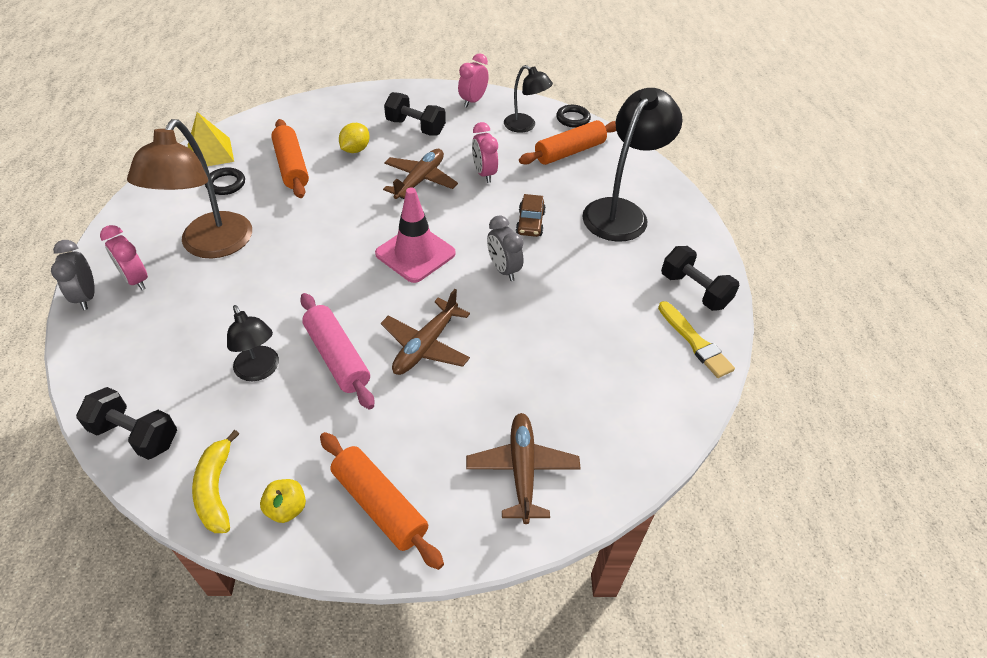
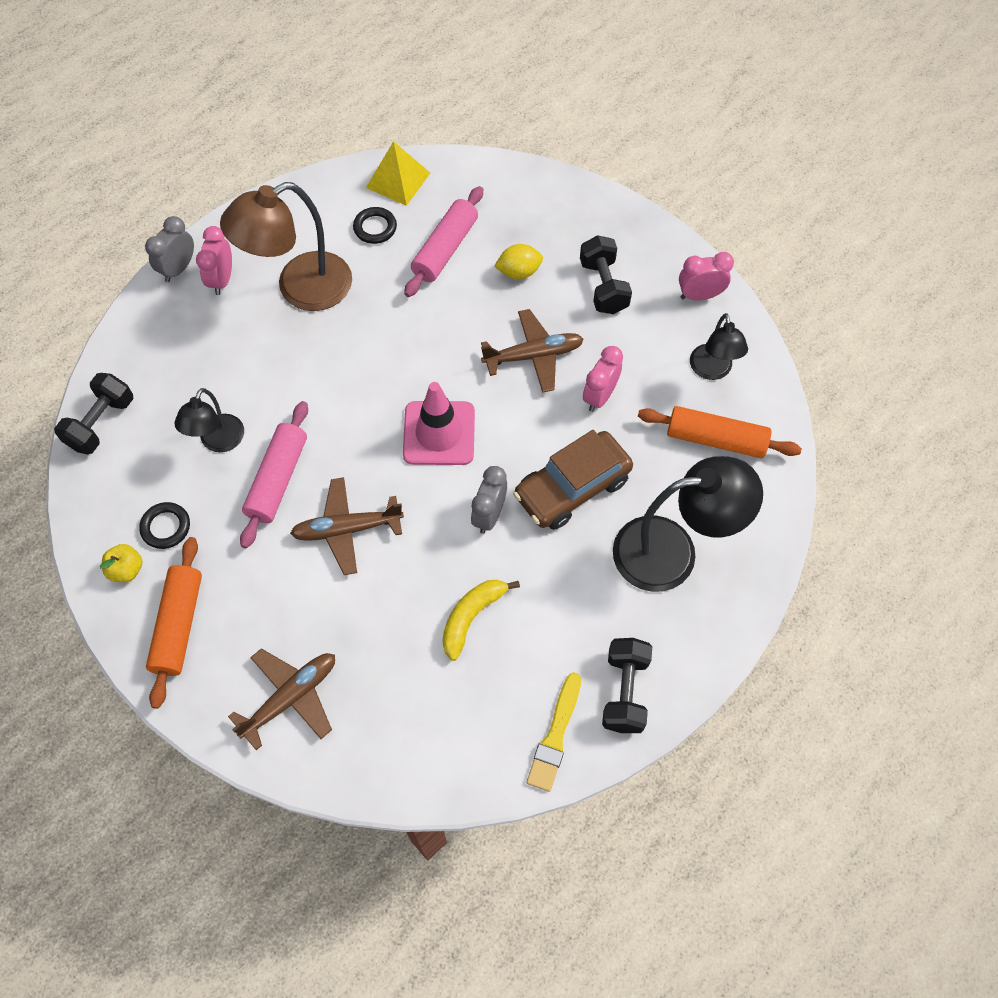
camera: 50 degrees right, 15 degrees up
black dumbbell [76,387,177,460] -> black dumbbell turned 45 degrees clockwise [54,373,134,454]
yellow banana [192,430,239,533] -> yellow banana moved to [442,580,520,661]
orange rolling pin [271,119,309,198] -> pink rolling pin [404,186,483,297]
brown car [516,194,546,237] -> brown car [513,430,633,530], size x1.84
black ring [556,105,591,128] -> black ring moved to [139,502,190,549]

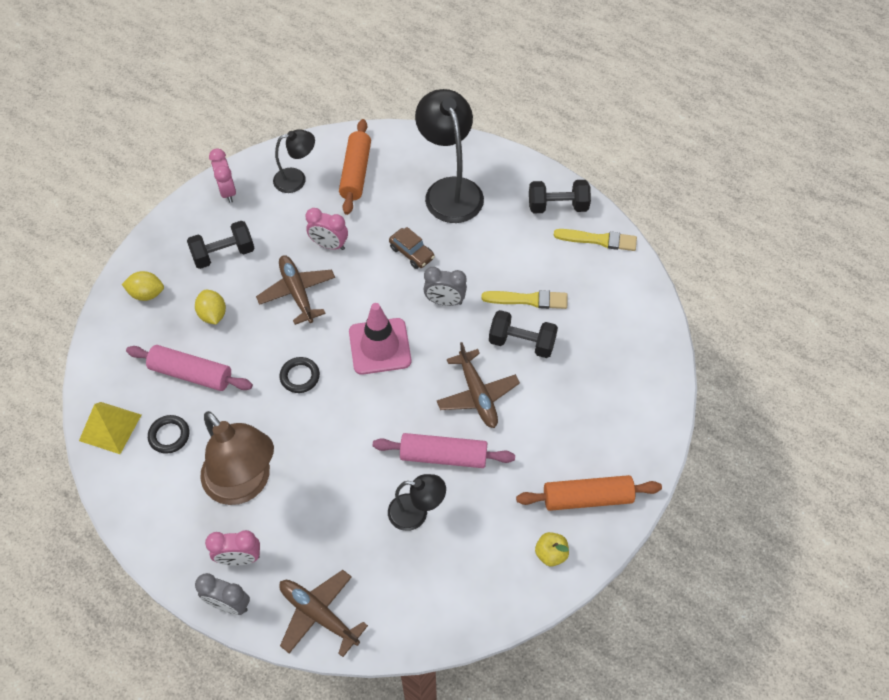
camera: 100 degrees left, 5 degrees down
black dumbbell [54,373,134,454] -> black dumbbell moved to [489,310,558,358]
black ring [139,502,190,549] -> black ring moved to [279,357,320,393]
brown plane [228,648,335,750] -> brown plane moved to [279,570,368,657]
yellow banana [442,580,520,661] -> yellow brush [481,290,567,309]
brown car [513,430,633,530] -> brown car [389,227,435,269], size x0.54
none -> yellow lemon [122,271,164,301]

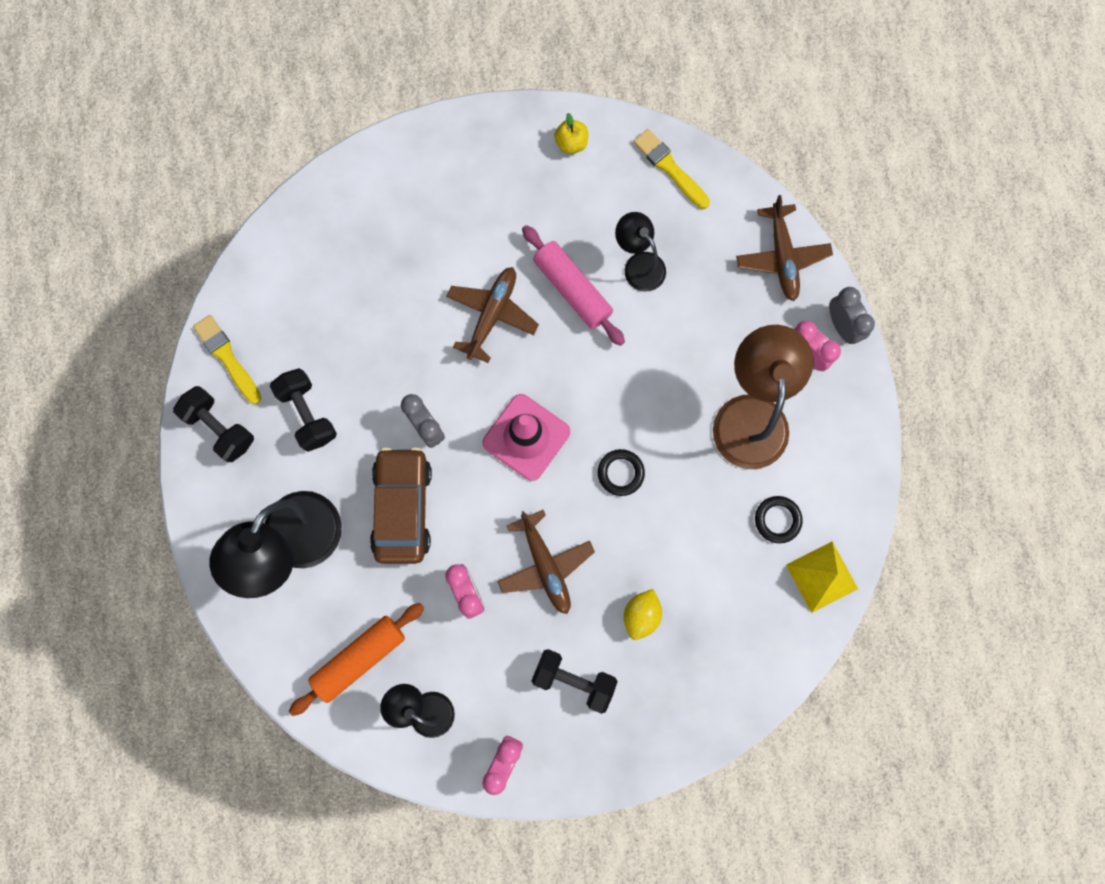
camera: 135 degrees left, 20 degrees up
yellow lemon [122,271,164,301] -> none
pink rolling pin [126,345,253,391] -> none
brown plane [256,255,335,325] -> brown plane turned 45 degrees counterclockwise [497,510,595,614]
brown car [389,227,435,269] -> brown car [370,447,432,564], size x1.84
yellow brush [481,290,567,309] -> yellow brush moved to [633,129,710,209]
black dumbbell [489,310,558,358] -> black dumbbell moved to [270,368,337,452]
orange rolling pin [516,475,662,511] -> none

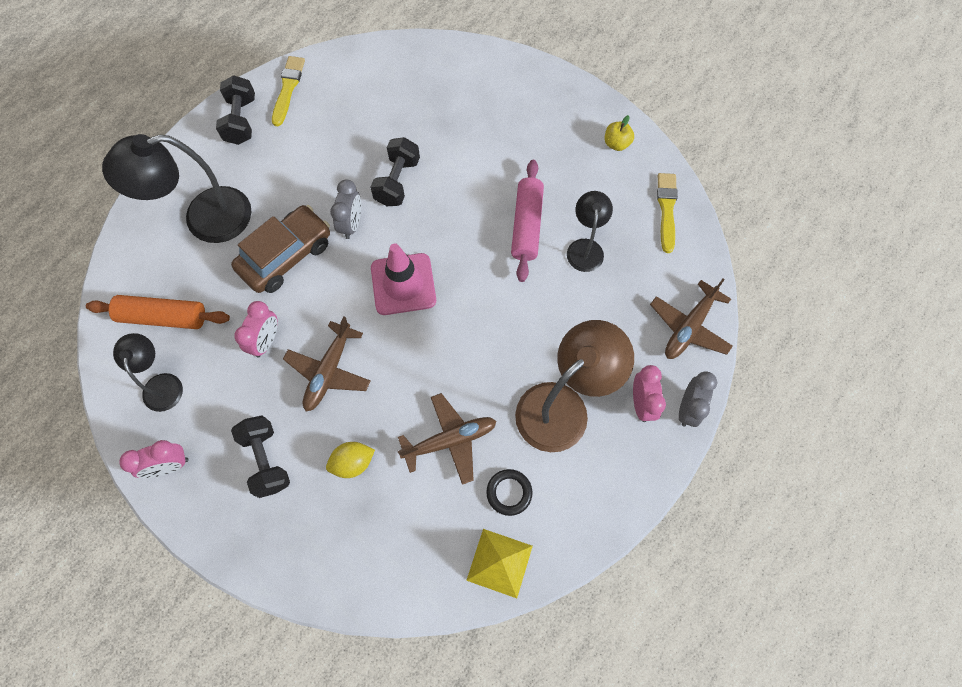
camera: 45 degrees right, 10 degrees down
black dumbbell [270,368,337,452] -> black dumbbell moved to [370,137,420,206]
brown plane [446,267,539,363] -> brown plane moved to [398,393,496,485]
black ring [598,449,645,496] -> none

